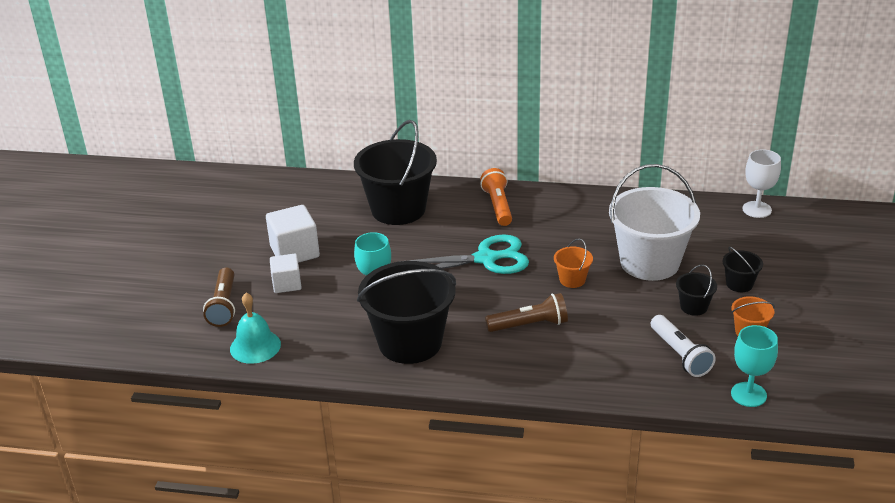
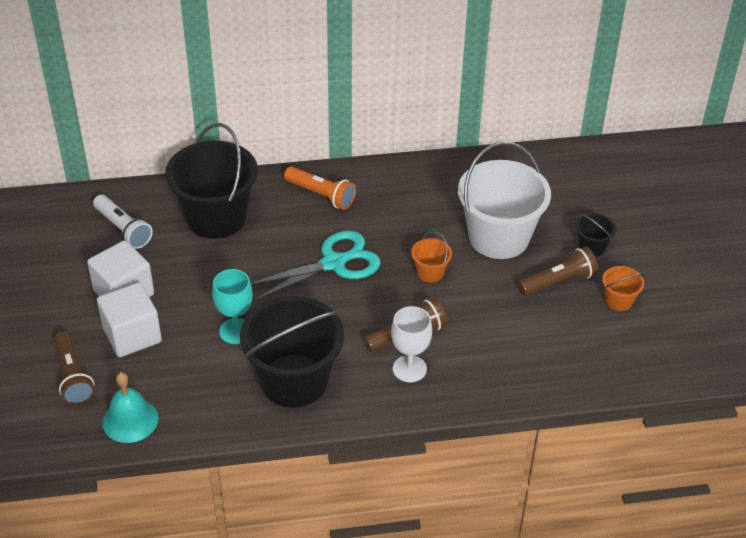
camera: 20 degrees left, 10 degrees up
white cube [270,254,302,293] -> white cube [97,282,162,357], size x1.56
orange flashlight [480,168,512,226] -> orange flashlight turned 150 degrees clockwise [284,166,356,210]
white flashlight [651,315,716,377] -> white flashlight moved to [93,195,153,249]
black bucket [676,265,717,316] -> brown flashlight [518,247,598,296]
turquoise goblet [731,325,778,407] -> none
white goblet [742,149,781,218] -> white goblet moved to [391,306,432,382]

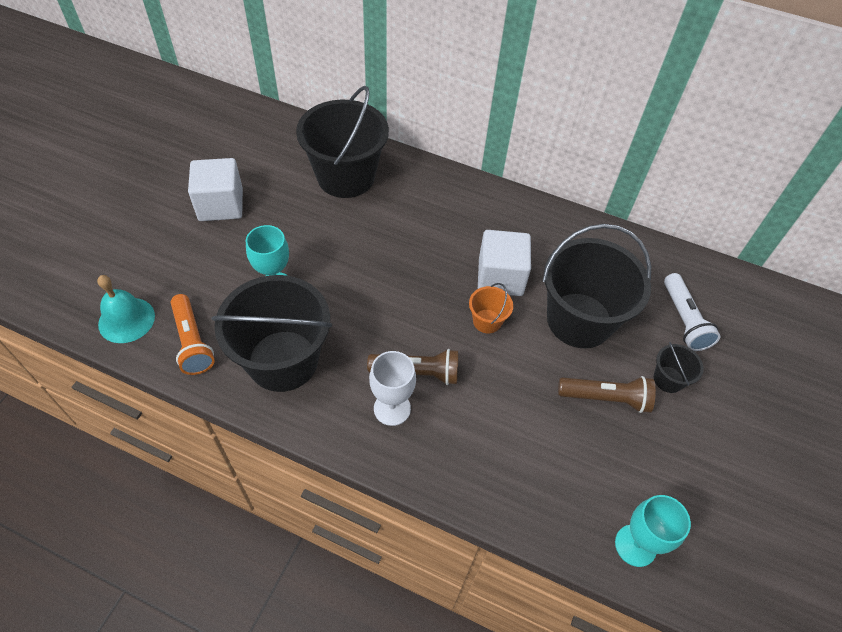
camera: 30 degrees right, 10 degrees up
brown flashlight [53,331,95,405] -> none
white flashlight [93,195,153,249] -> white flashlight moved to [664,273,720,351]
white cube [97,282,162,357] -> white cube moved to [478,230,531,296]
turquoise scissors [251,231,381,301] -> none
orange flashlight [284,166,356,210] -> orange flashlight moved to [171,294,215,375]
white bucket [458,142,551,259] -> black bucket [542,224,651,348]
orange bucket [602,266,644,311] -> none
none -> turquoise goblet [615,495,691,567]

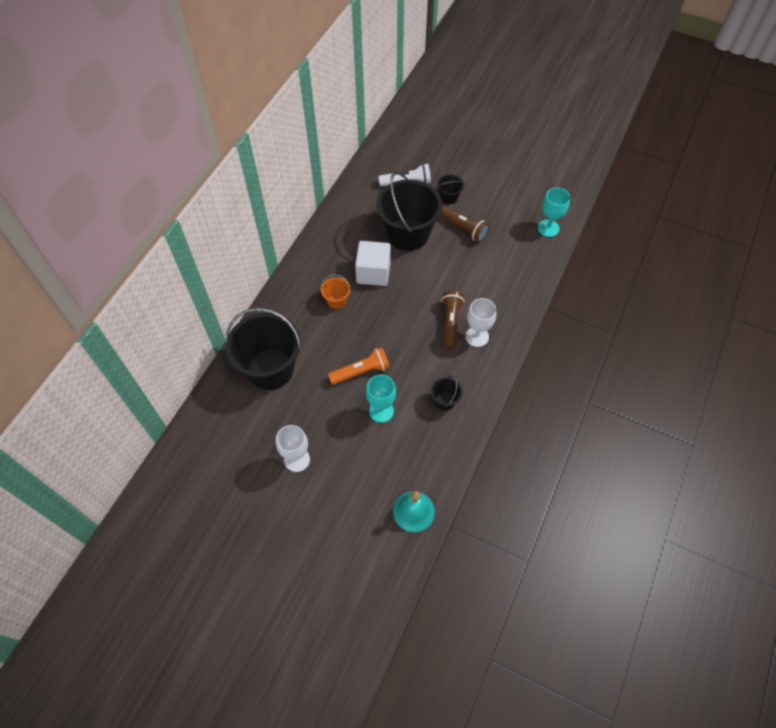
camera: 85 degrees left, 5 degrees up
orange flashlight [171,294,215,375] -> orange flashlight moved to [328,347,390,385]
white cube [188,158,243,221] -> white goblet [276,425,310,472]
black bucket [211,275,332,392] -> black bucket [431,376,463,411], size x0.44
orange bucket [469,283,513,334] -> orange bucket moved to [321,275,351,309]
brown flashlight [558,376,656,413] -> brown flashlight turned 120 degrees clockwise [440,206,489,242]

